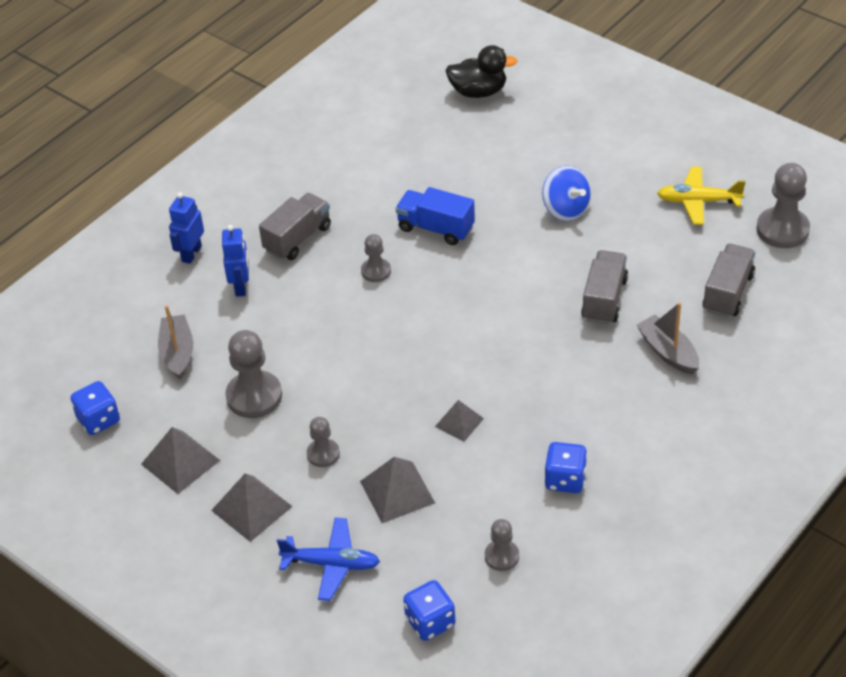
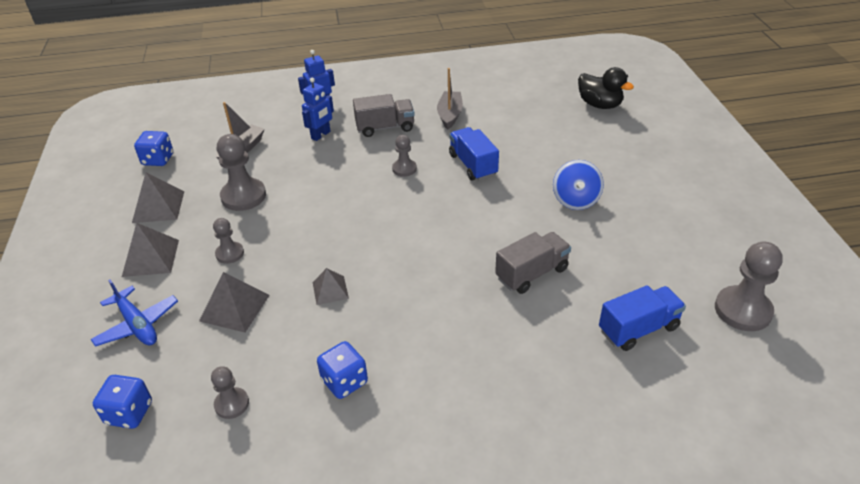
camera: 40 degrees right, 5 degrees down
grey boat [636,302,699,374] -> grey boat moved to [437,68,463,130]
yellow plane [657,167,746,225] -> none
grey truck [703,244,755,318] -> blue truck [599,285,686,351]

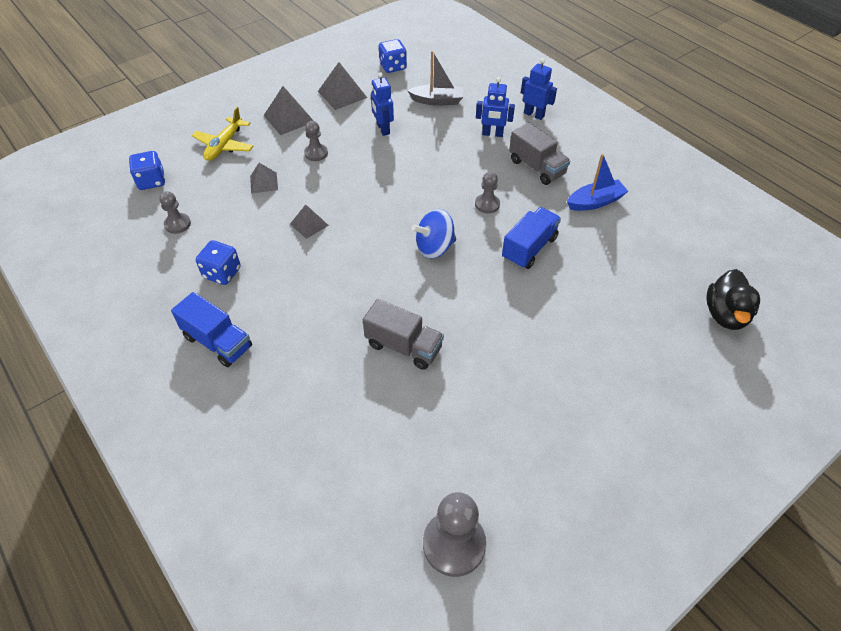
camera: 60 degrees right, 10 degrees up
blue plane [91,280,178,347] -> yellow plane [192,107,254,161]
grey pyramid [199,272,270,332] -> grey pyramid [250,163,278,194], size x0.64
grey pawn [217,134,266,211] -> blue robot [371,72,394,136]
grey boat [437,68,463,130] -> blue boat [567,154,628,211]
blue spinning top [553,160,604,210] -> blue spinning top moved to [411,209,456,259]
blue truck [599,285,686,351] -> blue truck moved to [171,292,252,367]

